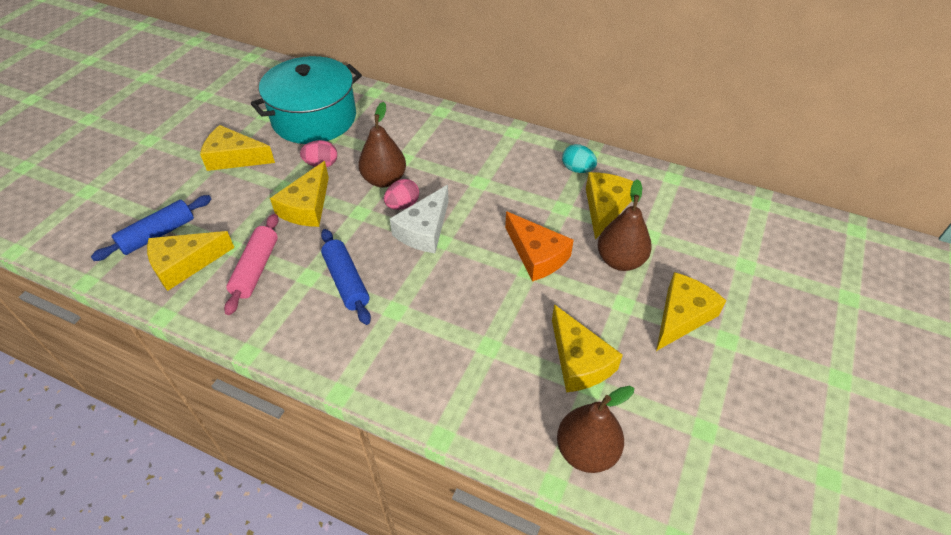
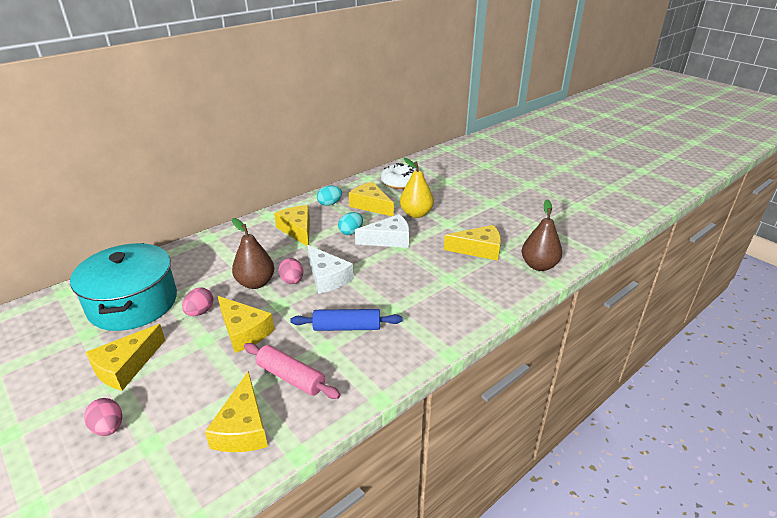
camera: 65 degrees left, 15 degrees down
blue rolling pin [91,195,211,261] -> none
orange cheese [505,211,574,282] -> white cheese [355,214,409,248]
brown pear [598,179,652,271] -> yellow pear [400,158,434,218]
yellow cheese [656,272,726,351] -> yellow cheese moved to [274,205,310,246]
none -> pink egg [84,398,122,436]
none -> turquoise egg [338,212,363,235]
none -> white donut [381,163,416,189]

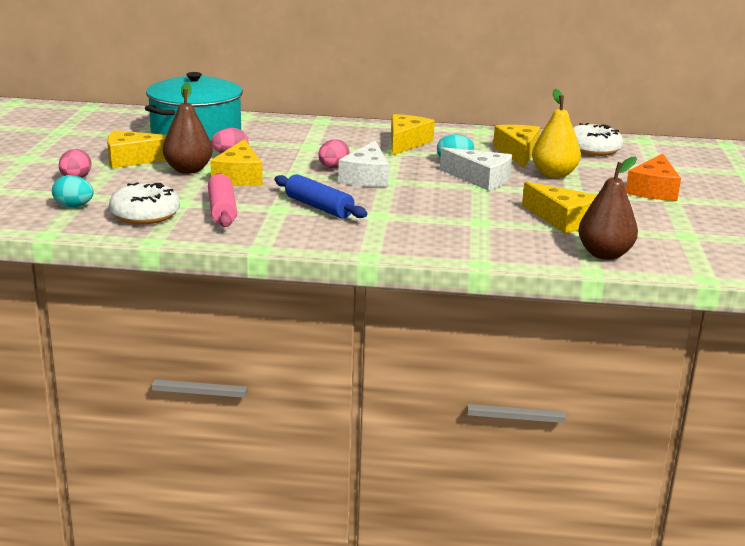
camera: 45 degrees right, 10 degrees down
yellow cheese [205,371,268,452] -> white donut [109,182,180,224]
brown pear [232,218,274,289] -> brown pear moved to [163,83,213,174]
turquoise egg [317,186,342,206] -> turquoise egg moved to [52,175,94,208]
none -> orange cheese [626,154,681,201]

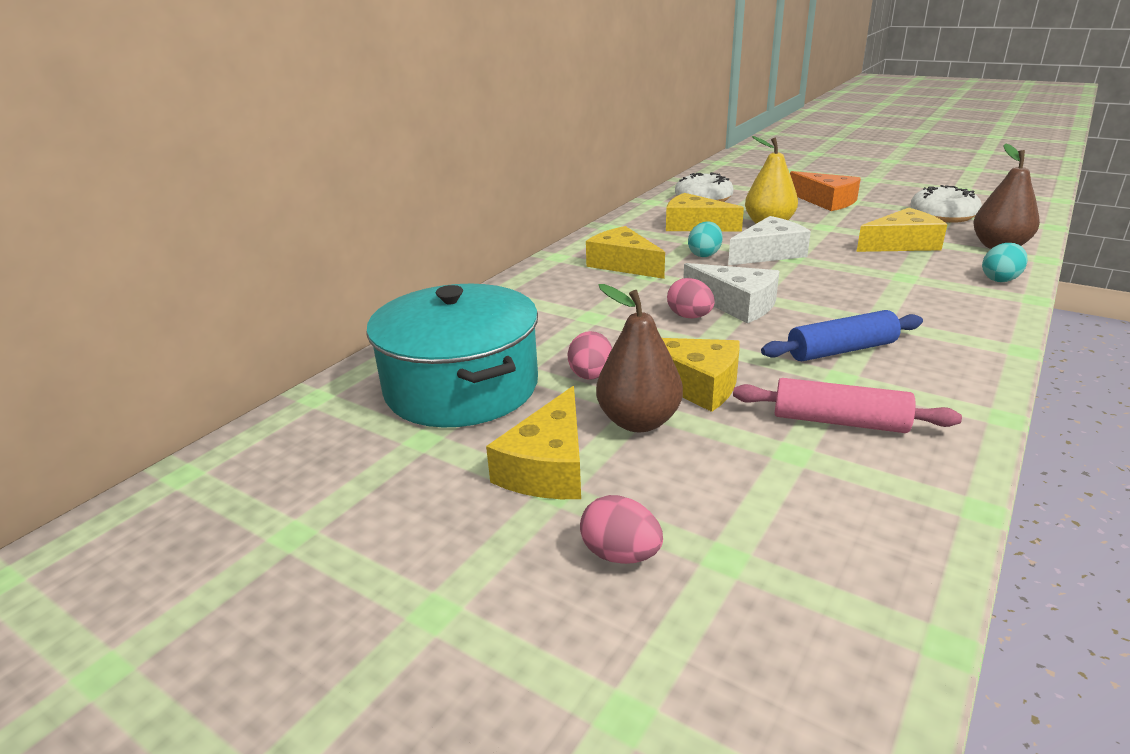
camera: 60 degrees left, 5 degrees up
turquoise egg [52,175,94,208] -> turquoise egg moved to [982,243,1028,282]
white donut [109,182,180,224] -> white donut moved to [910,185,982,223]

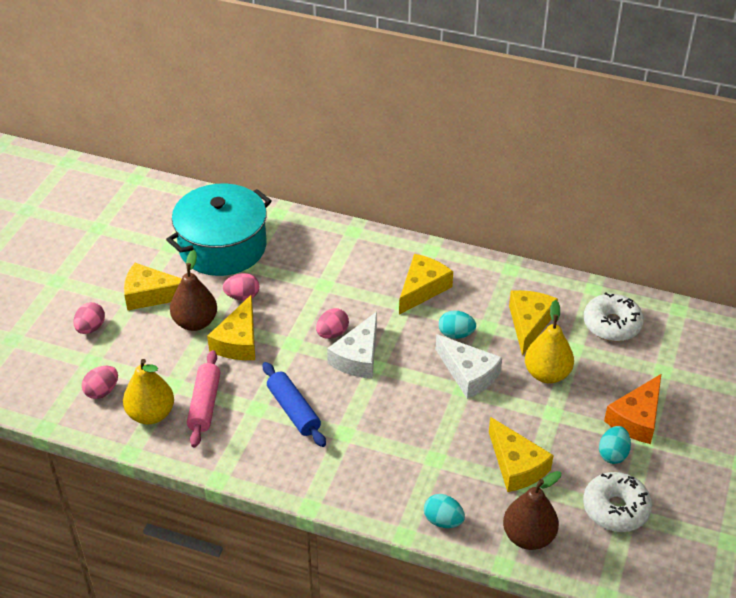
camera: 75 degrees right, 15 degrees up
none -> pink egg [82,366,118,399]
none -> yellow pear [123,359,174,424]
none -> turquoise egg [599,426,631,464]

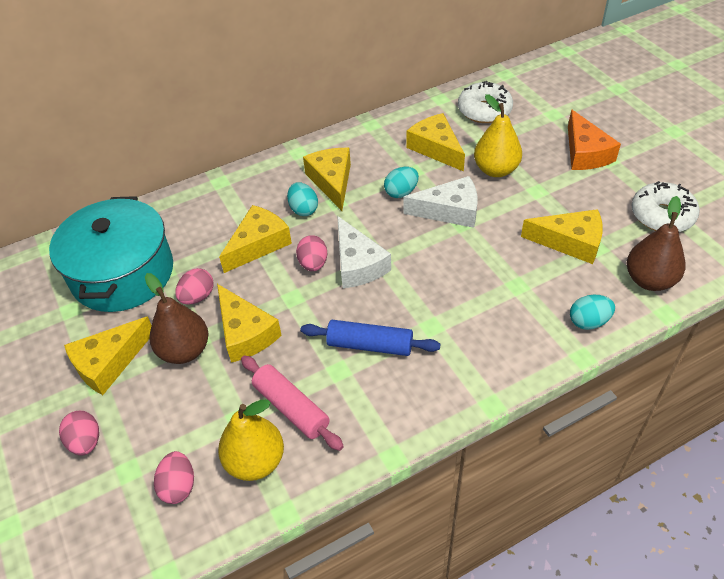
camera: 45 degrees left, 5 degrees up
turquoise egg [599,426,631,464] -> turquoise egg moved to [287,182,318,216]
none -> yellow cheese [219,205,292,273]

